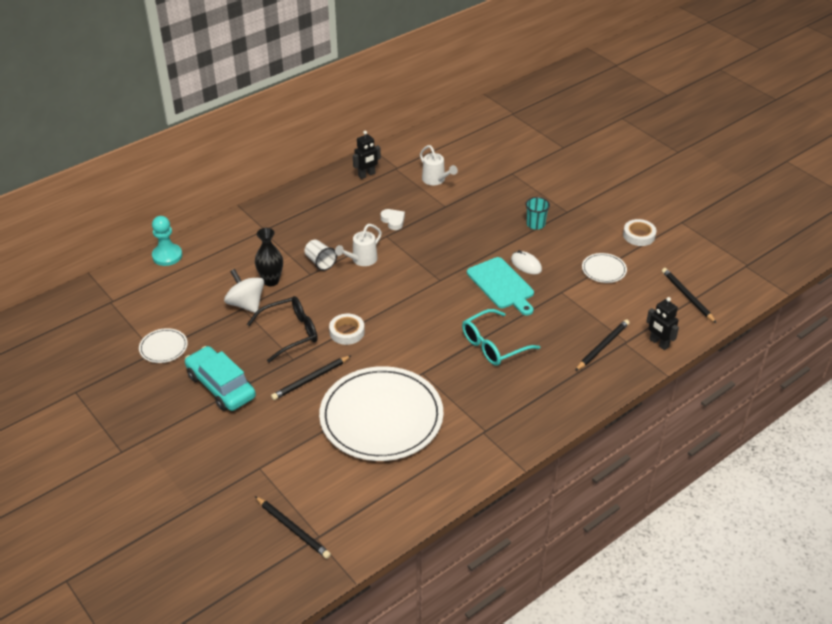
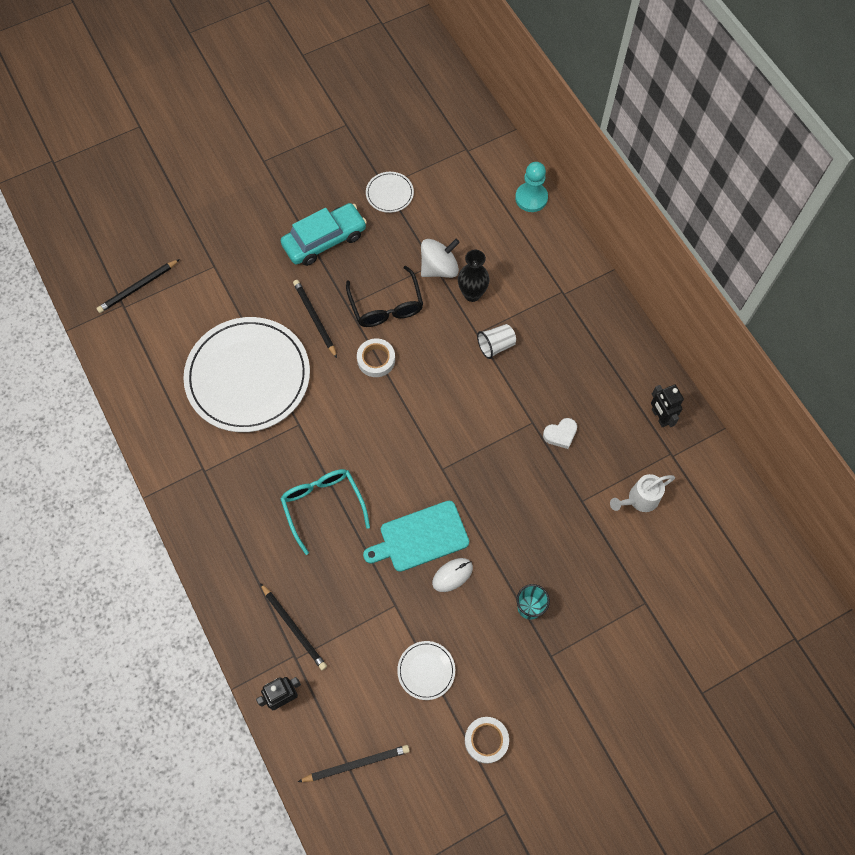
camera: 100 degrees right, 25 degrees up
white watering can [335,224,382,266] -> none

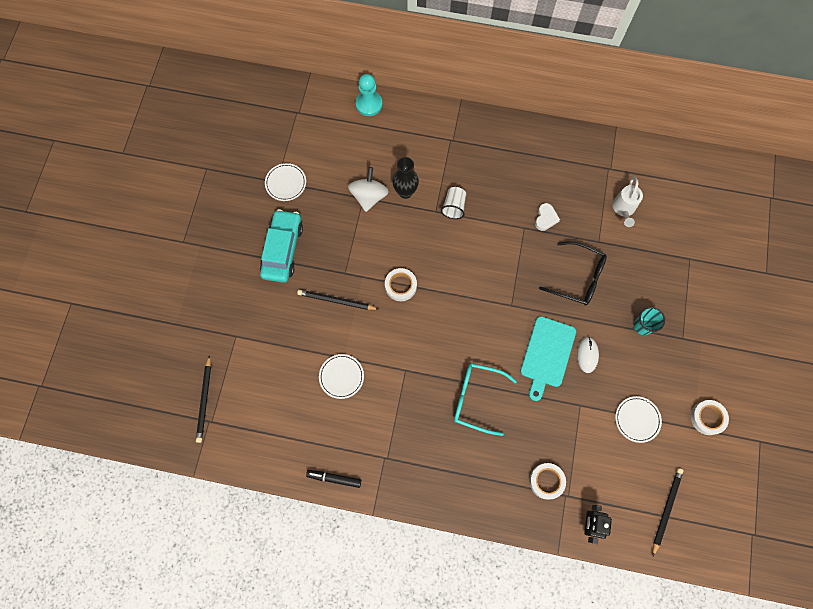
camera: 50 degrees left, 5 degrees up
white plate [183,317,310,432] -> white plate [319,354,364,399], size x0.41
black pencil [260,583,327,670] -> white tape [529,463,566,499]
black glasses [346,266,423,327] -> black glasses moved to [539,241,607,306]
black robot [651,385,684,427] -> none
none -> black marker [306,470,362,488]

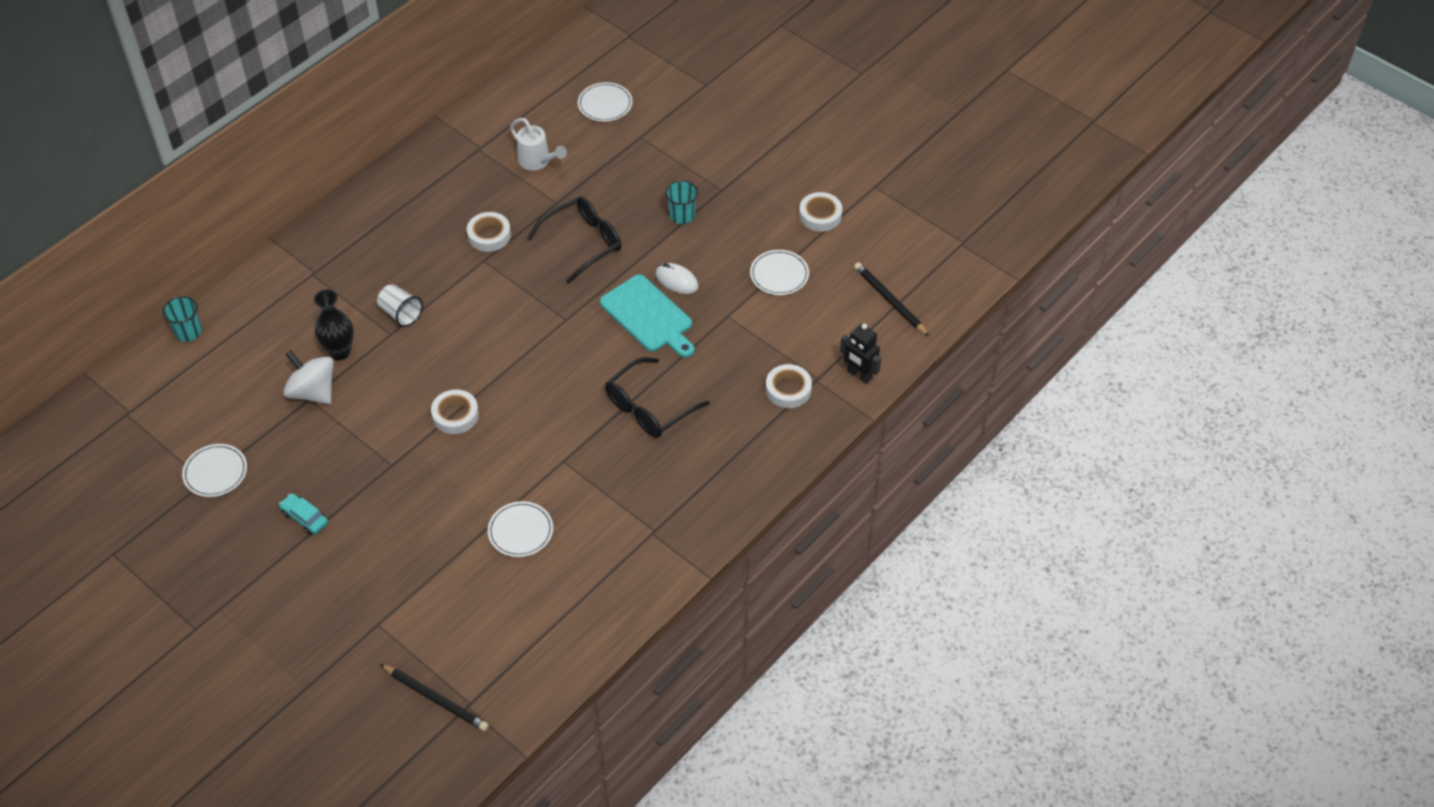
camera: 60 degrees left, 20 degrees down
turquoise car [260,209,303,283] -> turquoise car [279,493,328,535], size x0.48
black pencil [297,290,379,310] -> none
black marker [306,470,362,488] -> none
turquoise pawn [355,74,382,116] -> turquoise cup [162,296,202,342]
turquoise glasses [454,363,517,436] -> black glasses [605,357,710,438]
white heart [535,203,560,231] -> white tape [467,212,511,252]
none -> white plate [578,82,633,122]

